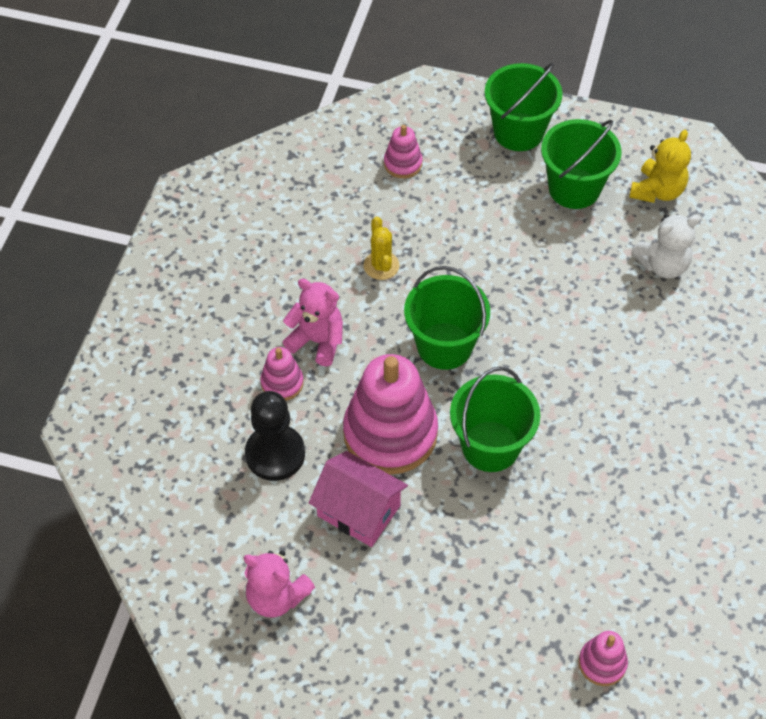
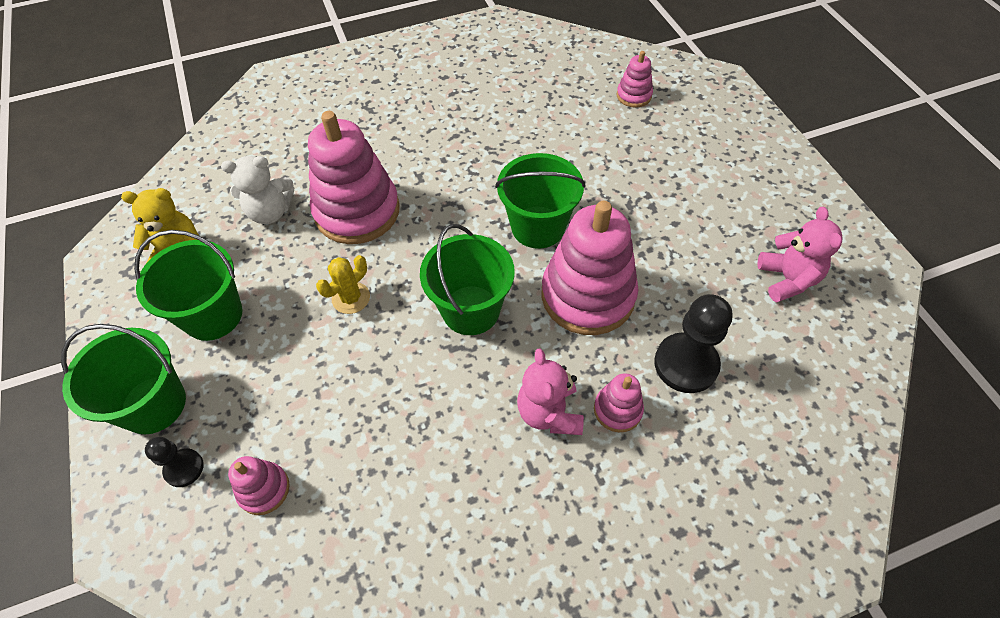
camera: 125 degrees left, 0 degrees up
pink house [309,451,408,547] -> none
yellow cactus [364,217,400,280] -> yellow cactus moved to [316,255,370,314]
white teddy bear [631,214,701,278] -> white teddy bear turned 135 degrees clockwise [221,156,294,224]
none -> black pawn [145,437,204,487]
none -> pink stacking toy [308,111,400,244]

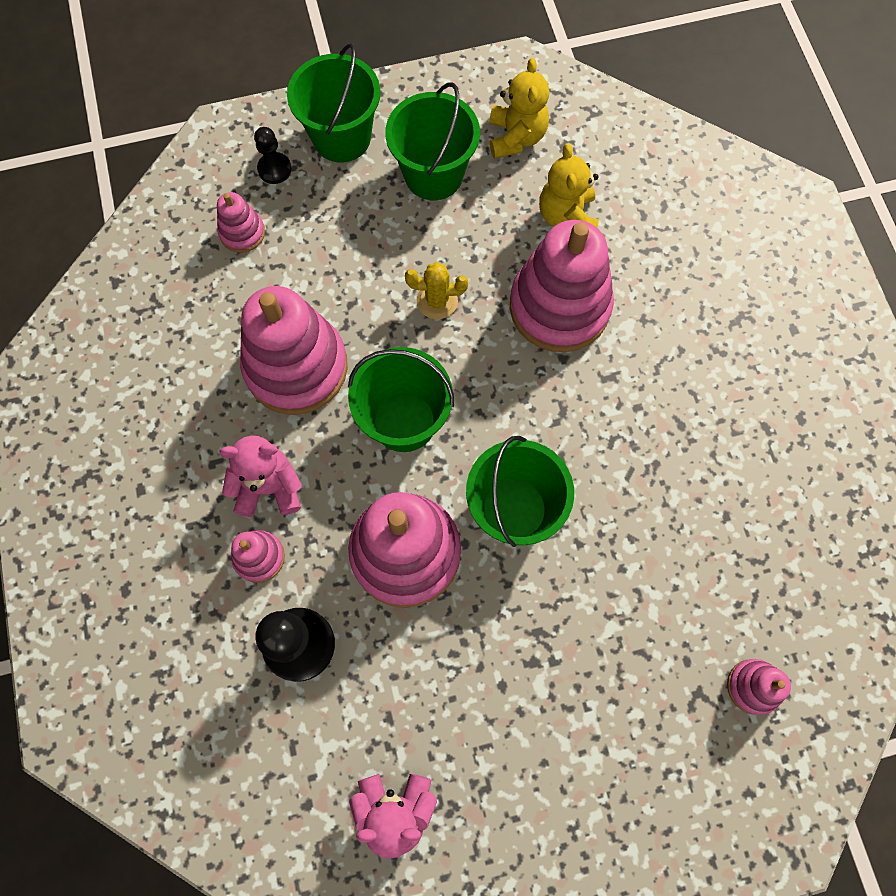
camera: 95 degrees right, 15 degrees up
white teddy bear [221,156,294,224] -> yellow teddy bear [539,143,599,227]
yellow cactus [316,255,370,314] -> yellow cactus turned 45 degrees counterclockwise [405,262,468,320]
none -> pink stacking toy [240,286,348,415]

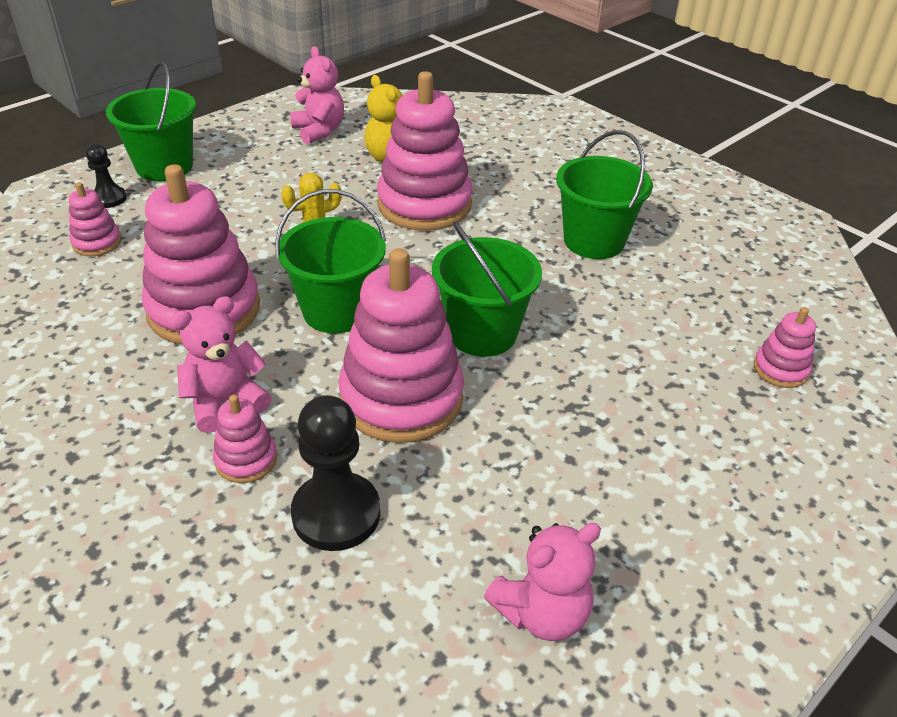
camera: 30 degrees left, 30 degrees down
green bucket [385,82,480,200] -> green bucket moved to [556,130,653,259]
yellow teddy bear [489,58,549,159] -> pink teddy bear [290,46,344,144]

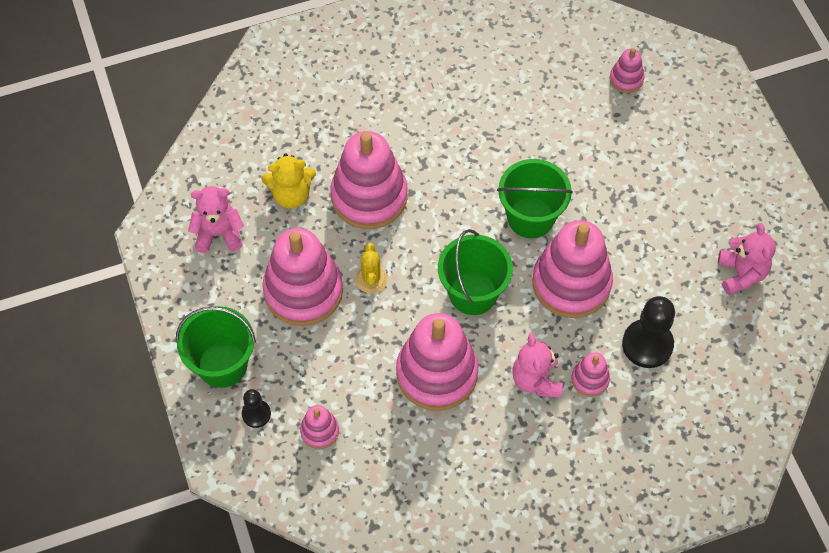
camera: 65 degrees left, 20 degrees up
green bucket [556,130,653,259] -> none
none -> pink stacking toy [262,228,343,326]

